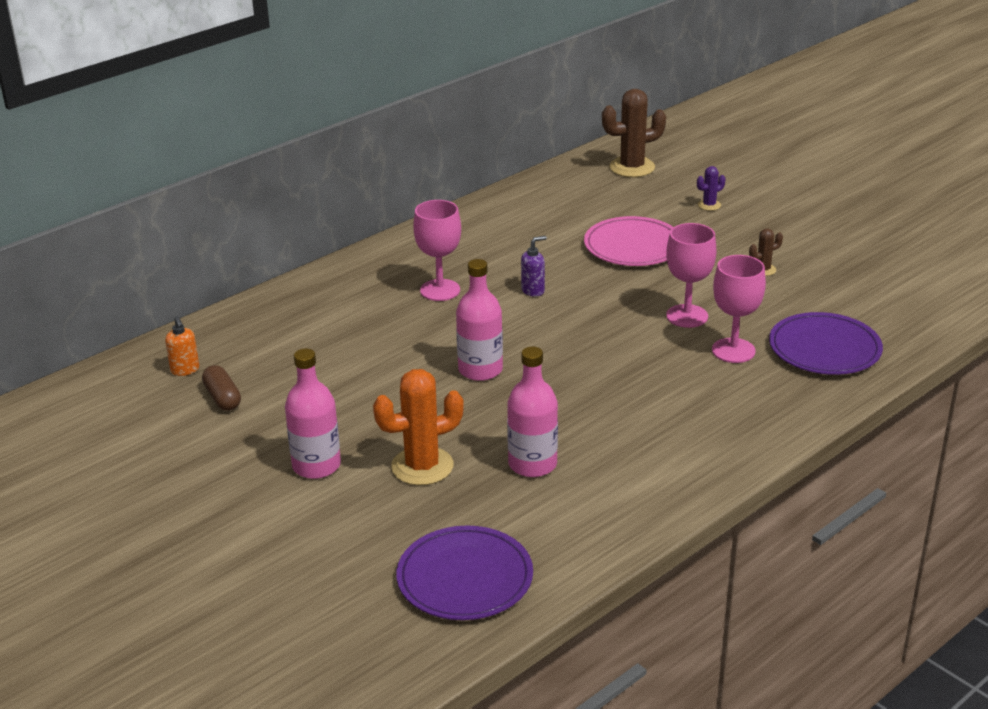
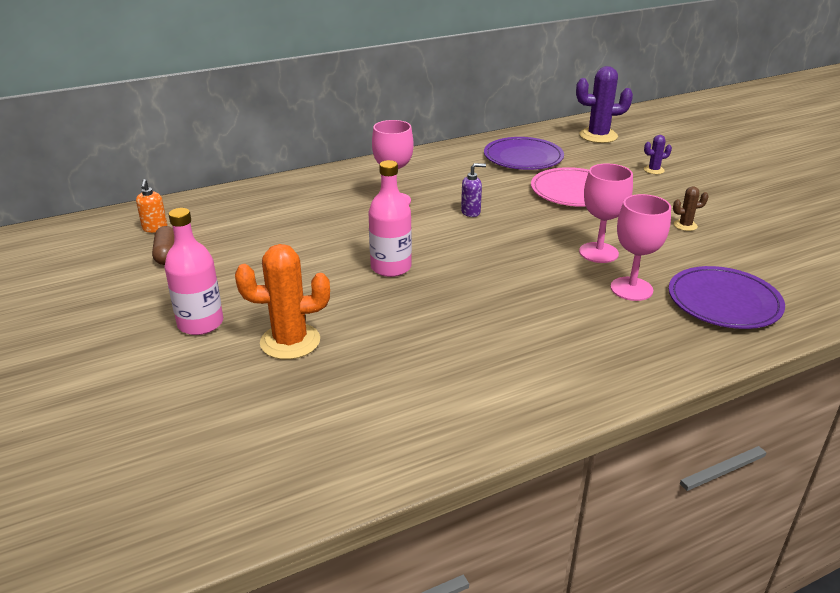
camera: 15 degrees right, 0 degrees up
purple plate [396,526,533,620] -> purple plate moved to [484,137,564,170]
pink bottle [507,347,558,477] -> none
brown cactus [602,89,666,177] -> purple cactus [576,66,633,143]

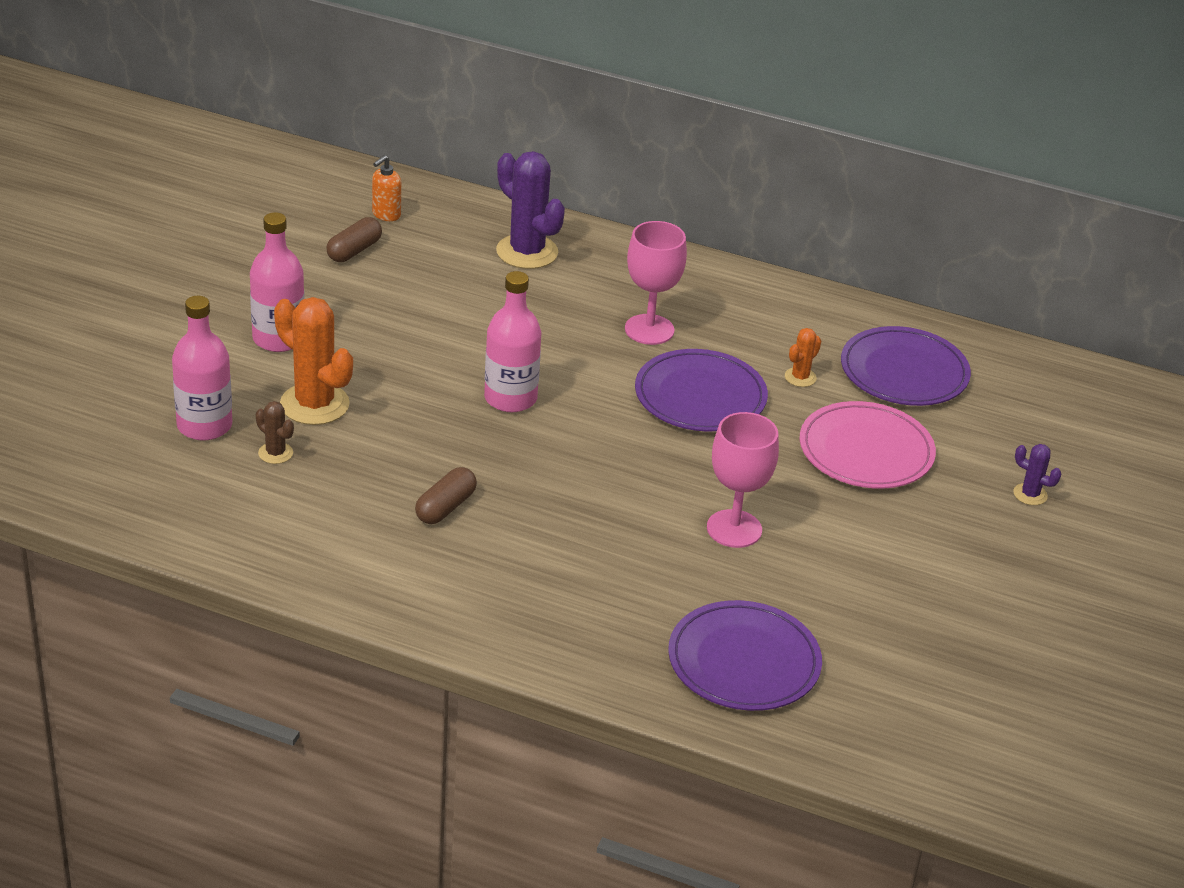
camera: 45 degrees right, 5 degrees up
purple soap dispenser [461,163,486,217] -> purple plate [635,349,768,431]
purple cactus [576,66,633,143] -> purple cactus moved to [496,151,565,269]
pink goblet [610,194,671,301] -> none
brown cactus [673,186,709,231] -> brown cactus moved to [256,401,294,464]
none -> pink bottle [172,296,232,441]
none -> brown capsule [415,467,477,524]
none -> orange cactus [785,328,821,387]

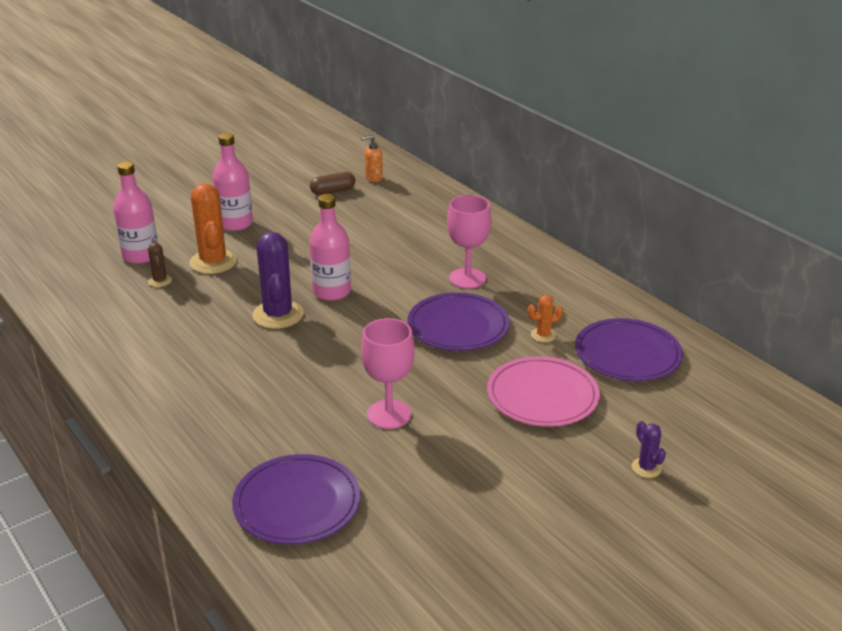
camera: 35 degrees right, 5 degrees down
brown capsule [415,467,477,524] -> none
purple cactus [496,151,565,269] -> purple cactus moved to [252,231,304,329]

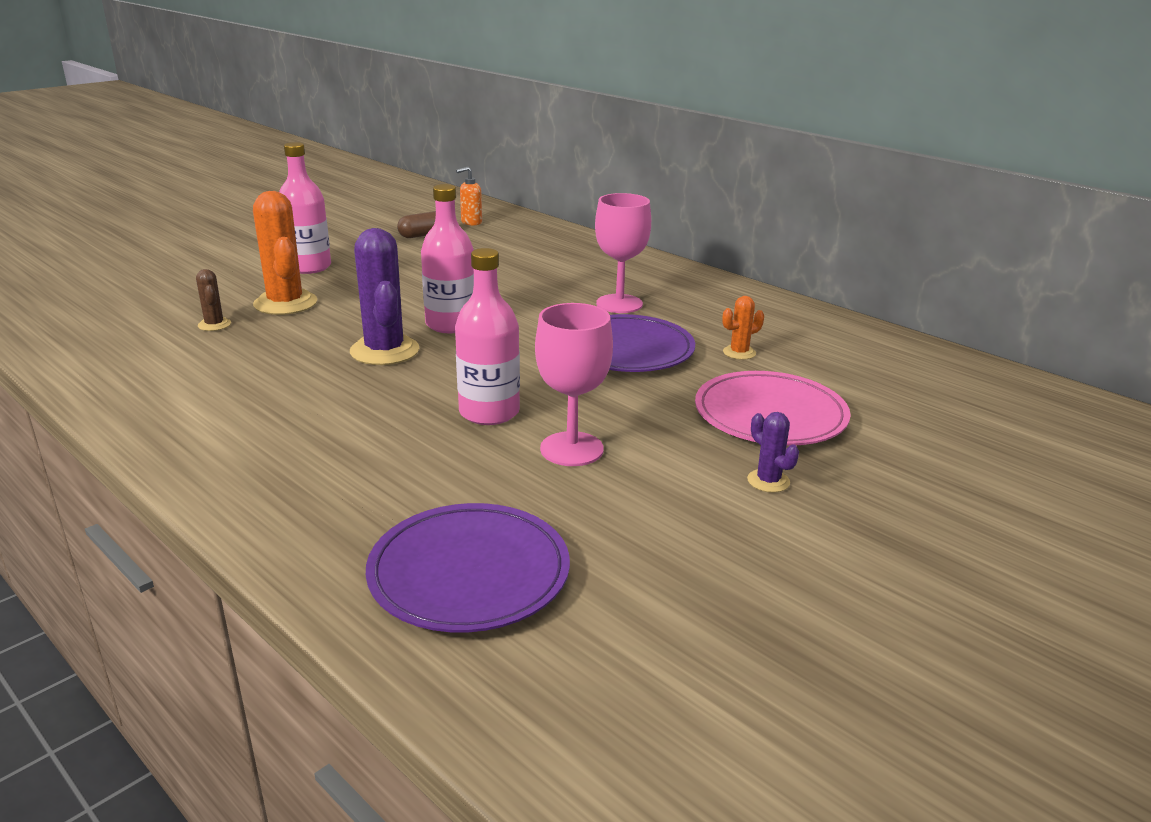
camera: 10 degrees left, 5 degrees down
pink bottle [113,161,158,264] -> pink bottle moved to [455,248,520,425]
purple plate [575,318,683,381] -> none
purple cactus [632,421,666,478] -> purple cactus moved to [747,412,799,493]

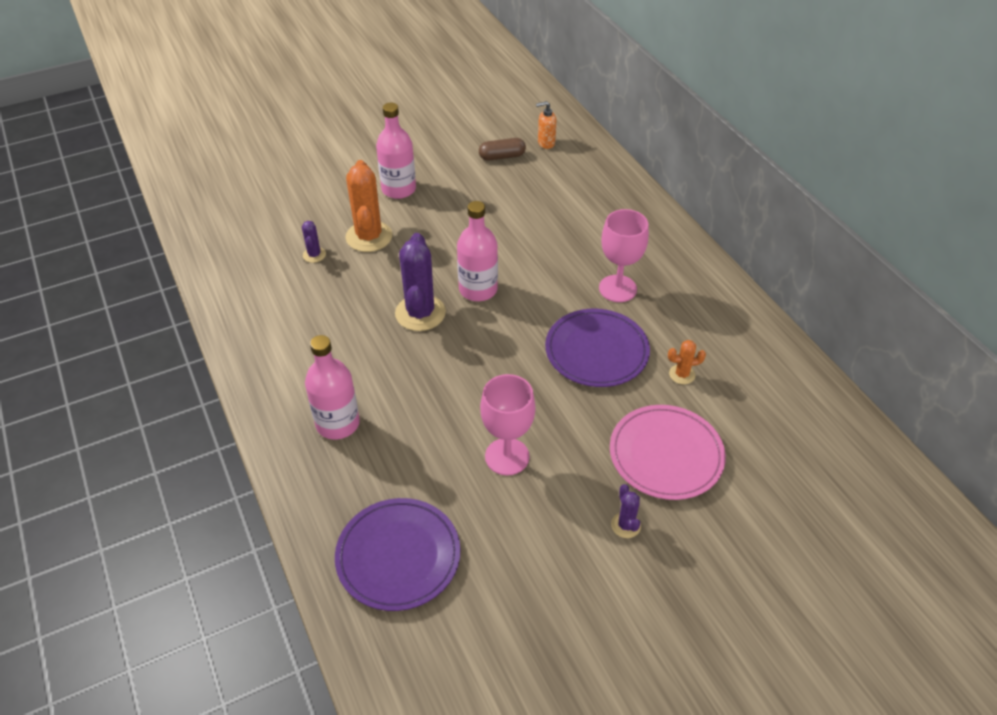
camera: 20 degrees right, 20 degrees up
brown cactus [196,269,231,331] -> purple cactus [302,221,326,263]
pink bottle [455,248,520,425] -> pink bottle moved to [305,335,360,439]

